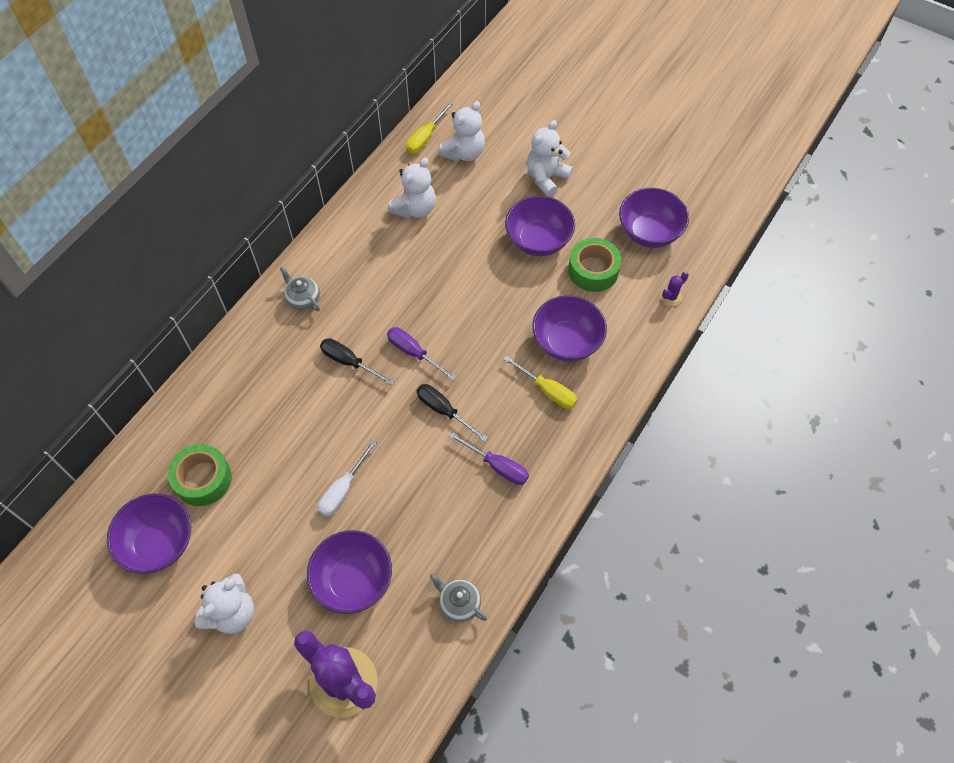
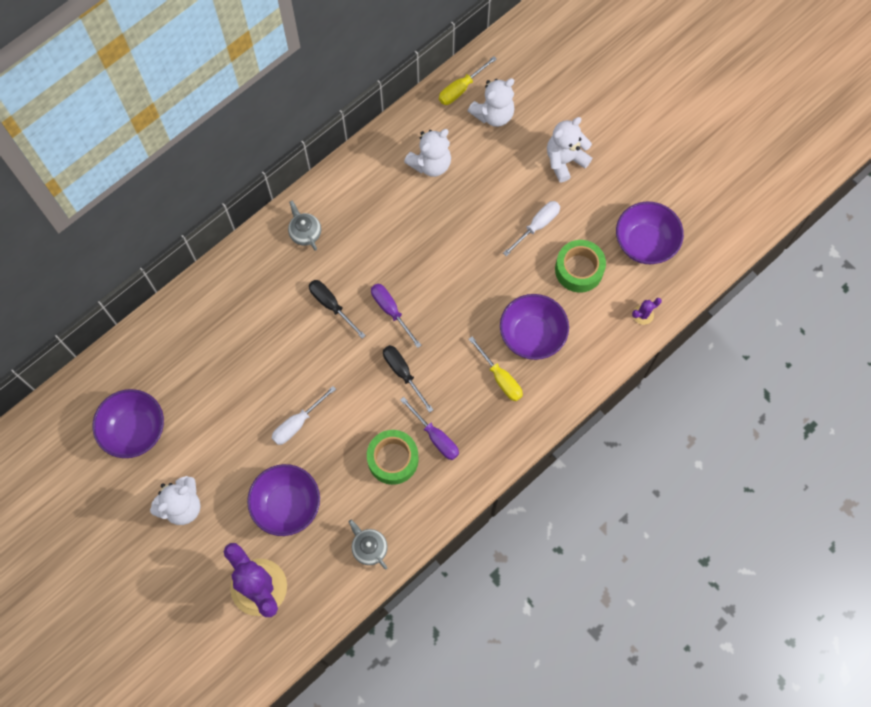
camera: 15 degrees right, 10 degrees up
green tape [168,444,232,506] -> green tape moved to [367,430,419,485]
purple bowl [505,196,575,256] -> white screwdriver [503,201,560,256]

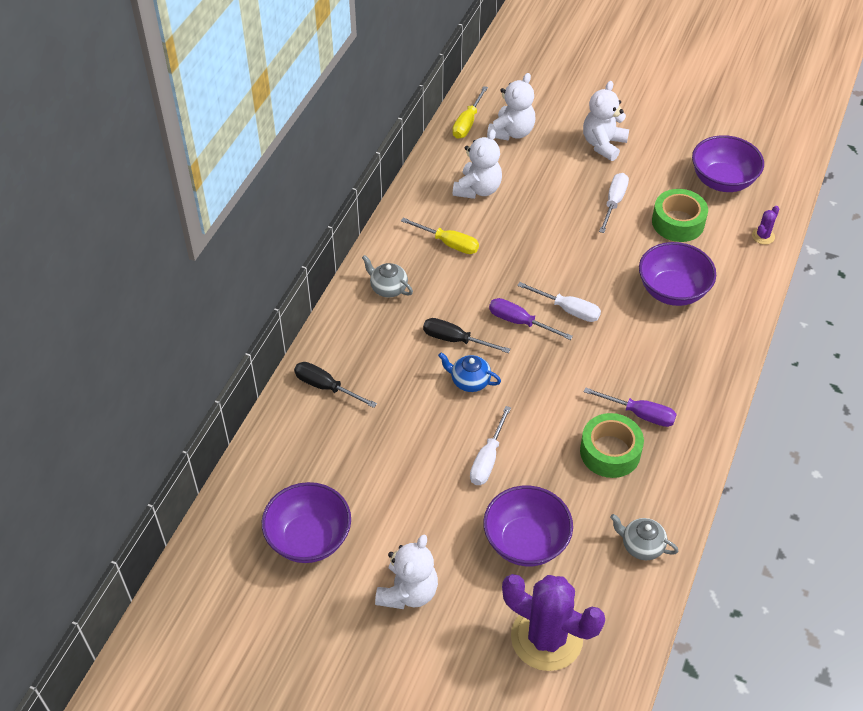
camera: 25 degrees left, 20 degrees down
black screwdriver [383,345,433,413] -> black screwdriver moved to [294,362,377,408]
yellow screwdriver [469,336,523,401] -> yellow screwdriver moved to [401,218,479,254]
none -> blue teapot [438,353,501,392]
none -> white screwdriver [517,282,601,322]

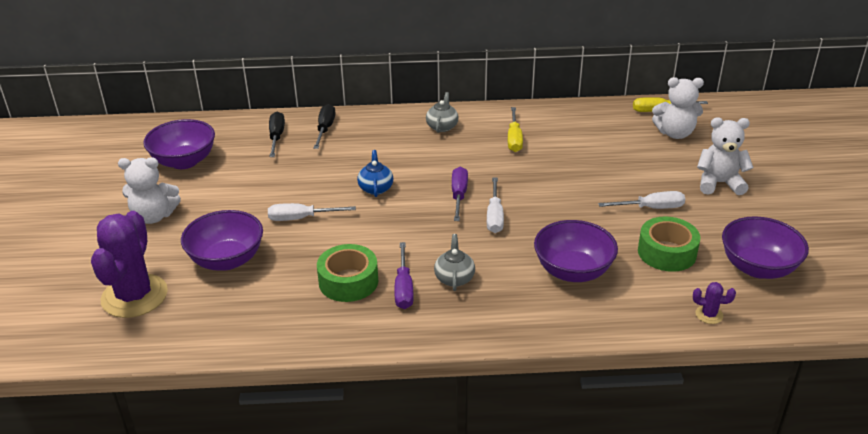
camera: 65 degrees right, 15 degrees down
black screwdriver [423,318,510,353] -> black screwdriver moved to [269,112,285,157]
white teddy bear [453,129,502,199] -> none
grey teapot [610,514,678,560] -> grey teapot moved to [434,234,475,291]

